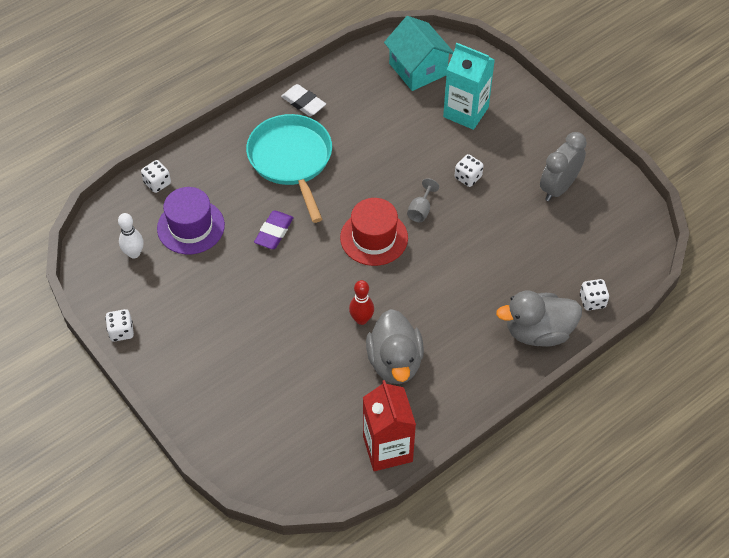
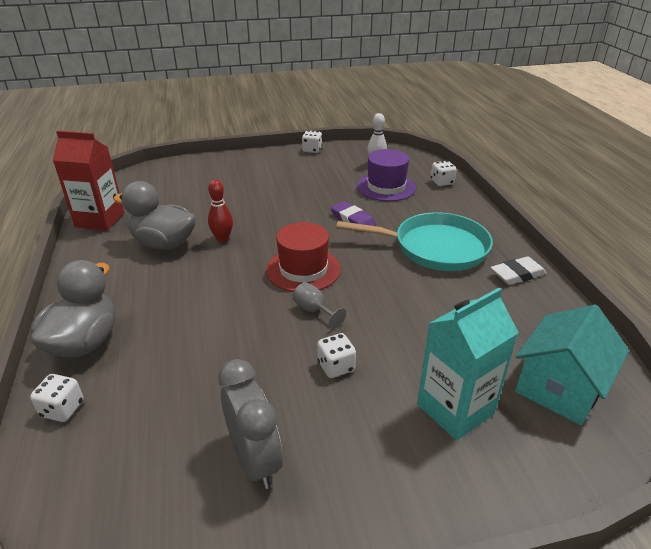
camera: 115 degrees right, 20 degrees down
turquoise house [384,16,453,91] -> turquoise house turned 45 degrees counterclockwise [515,304,629,425]

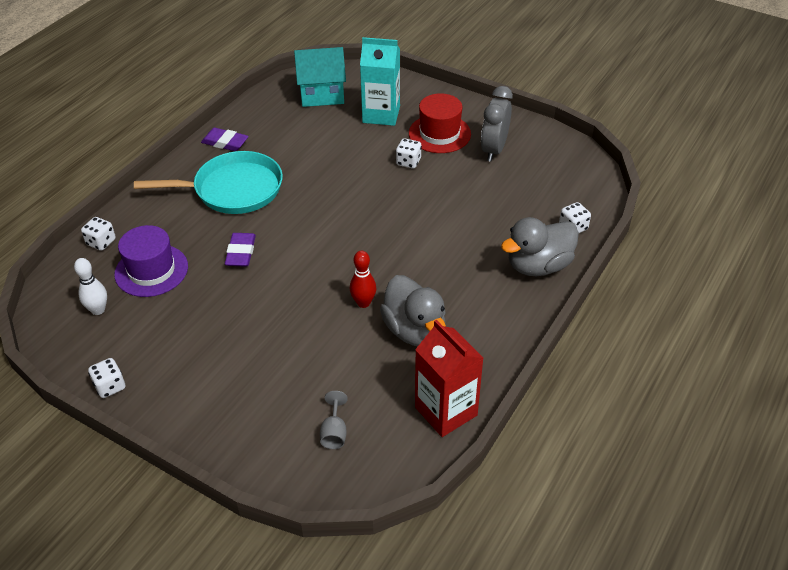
camera: 135 degrees left, 10 degrees up
red hat [266,222,341,292] -> red hat moved to [409,93,471,153]
grey goblet [293,282,346,329] -> grey goblet moved to [320,391,348,449]
turquoise pan [336,212,493,271] -> turquoise pan turned 120 degrees clockwise [134,151,283,214]
white eraser [490,256,546,285] -> purple eraser [201,128,249,151]

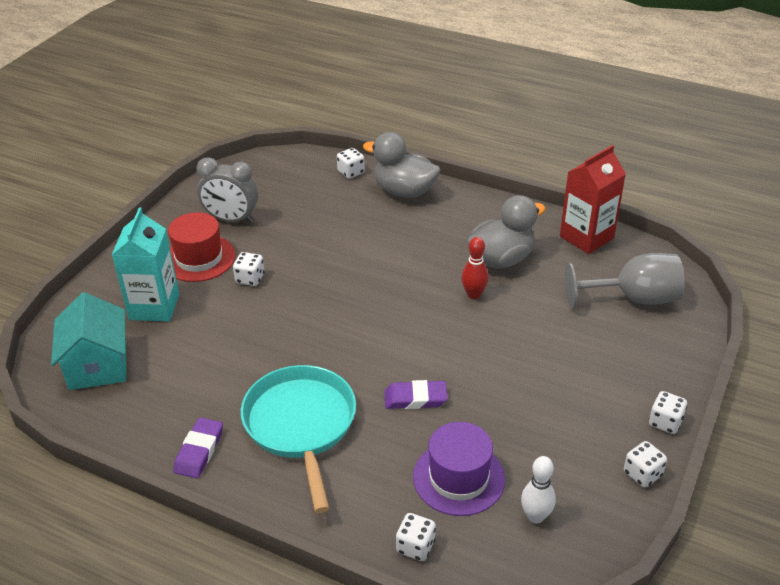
camera: 95 degrees left, 5 degrees down
grey goblet [320,391,348,449] -> grey goblet [565,253,685,309], size x2.15
grey duck [501,217,579,276] -> grey duck turned 150 degrees clockwise [363,132,440,198]
none -> white dice [649,391,687,434]

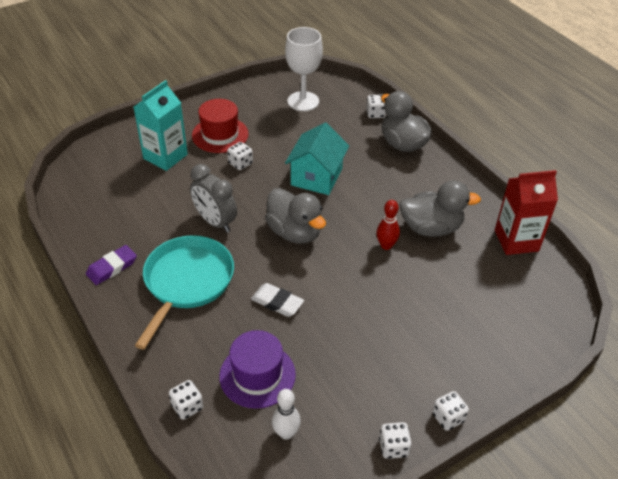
camera: 30 degrees right, 5 degrees up
turquoise house [51,292,126,390] -> turquoise house moved to [285,123,349,195]
grey clock [196,157,258,223] -> grey clock moved to [190,164,237,233]
purple eraser [384,380,448,409] -> white eraser [251,283,304,317]
grey goblet [565,253,685,309] -> none
none -> grey duck [265,188,326,244]
none -> white goblet [285,27,323,111]

